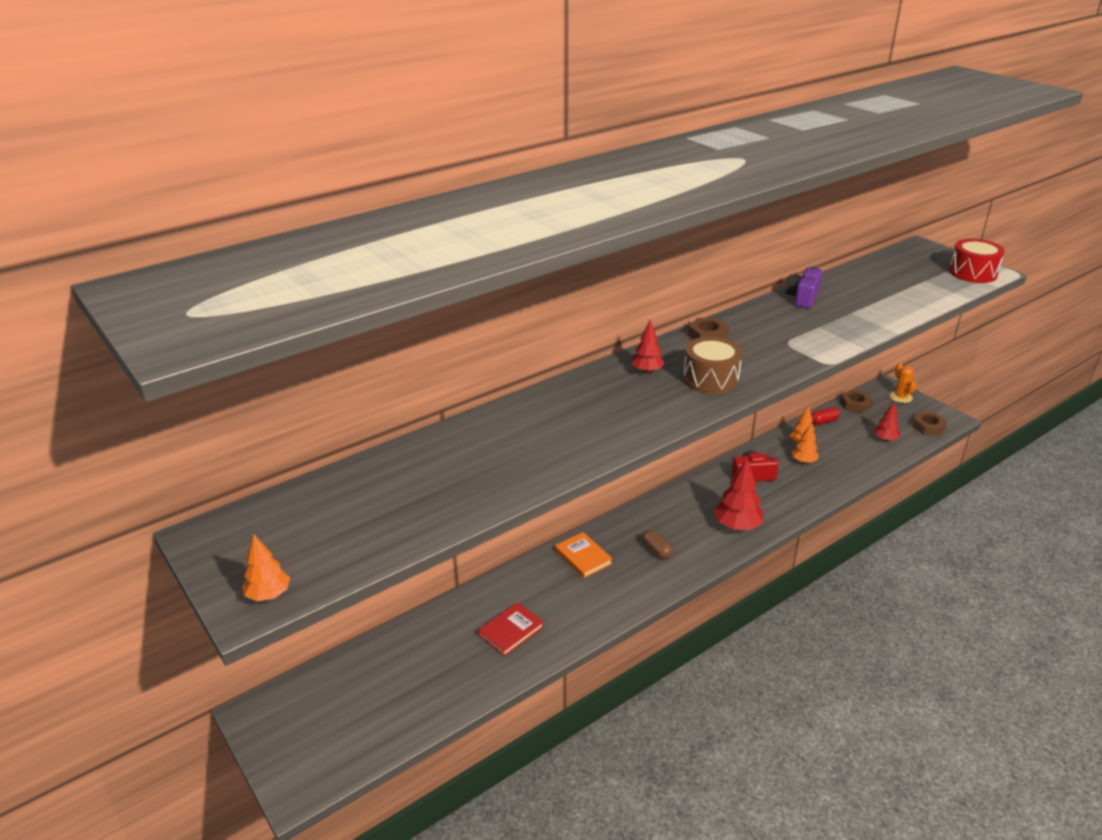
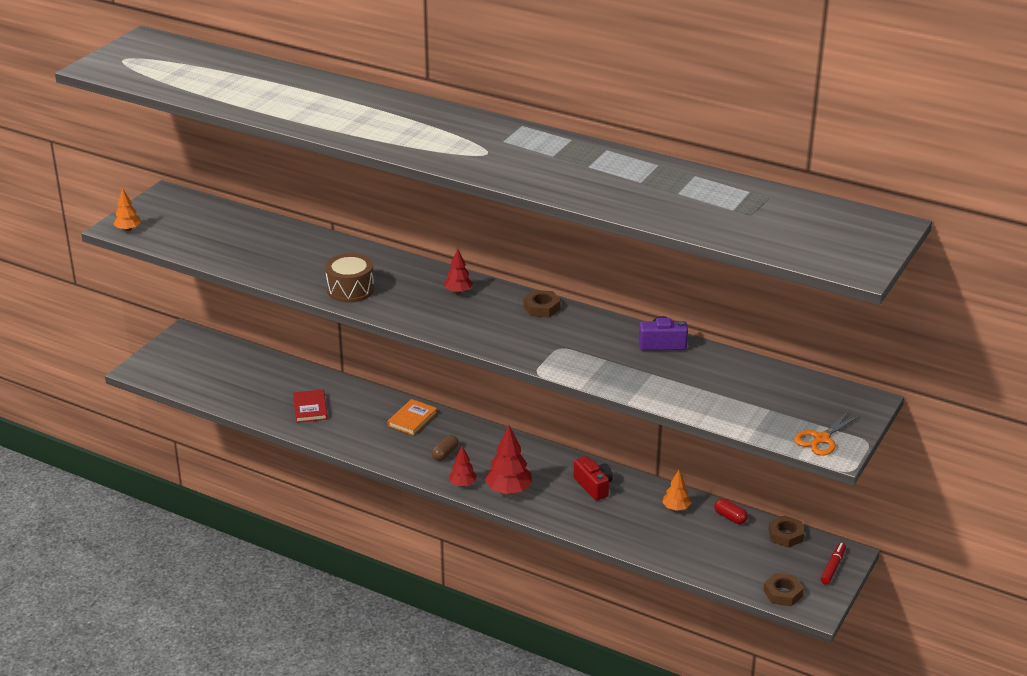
camera: 65 degrees right, 0 degrees up
red book [478,602,544,657] -> red book turned 60 degrees clockwise [293,390,328,423]
brown drum [683,337,743,394] -> brown drum moved to [325,253,374,303]
orange tree [792,424,819,463] -> none
red tree [874,402,900,441] -> red tree moved to [449,446,477,486]
orange cactus [889,363,917,403] -> red marker [821,543,846,585]
red drum [949,239,1005,283] -> orange scissors [794,411,861,456]

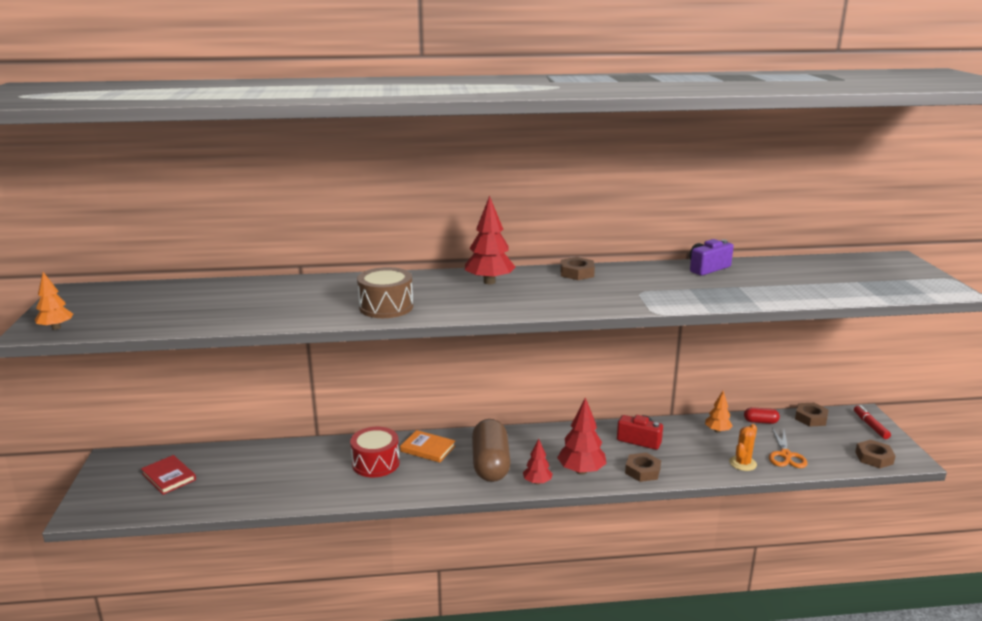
camera: 35 degrees left, 10 degrees down
red book [293,390,328,423] -> red book moved to [141,455,196,495]
orange book [387,399,437,436] -> orange book turned 60 degrees counterclockwise [400,430,455,463]
brown capsule [432,435,459,461] -> brown capsule [472,419,511,482], size x2.21
red tree [444,249,473,294] -> red tree [465,196,515,284], size x1.67
orange scissors [794,411,861,456] -> orange scissors moved to [769,428,808,468]
none -> red drum [350,427,400,477]
none -> brown nut [625,453,661,482]
none -> orange cactus [729,424,757,471]

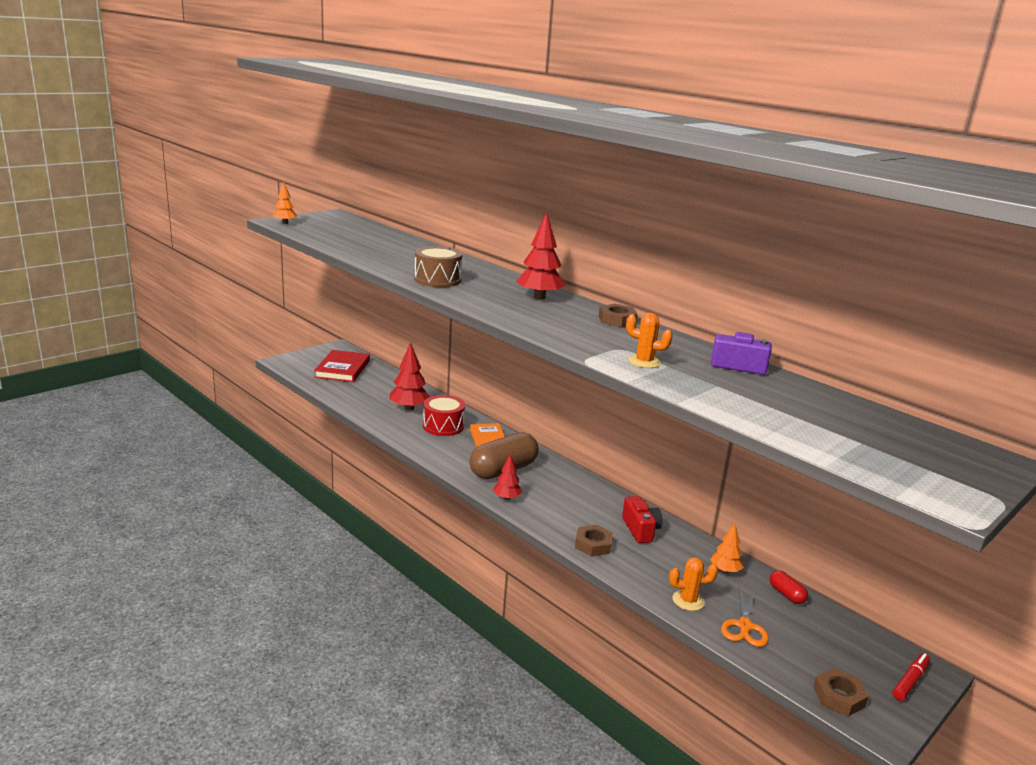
camera: 50 degrees right, 0 degrees up
red book [141,455,196,495] -> red book [314,350,370,382], size x1.52
red tree [557,397,607,475] -> red tree moved to [390,343,430,411]
orange scissors [769,428,808,468] -> orange scissors turned 45 degrees counterclockwise [721,587,769,647]
brown nut [795,403,829,427] -> none
none -> orange cactus [626,313,673,368]

